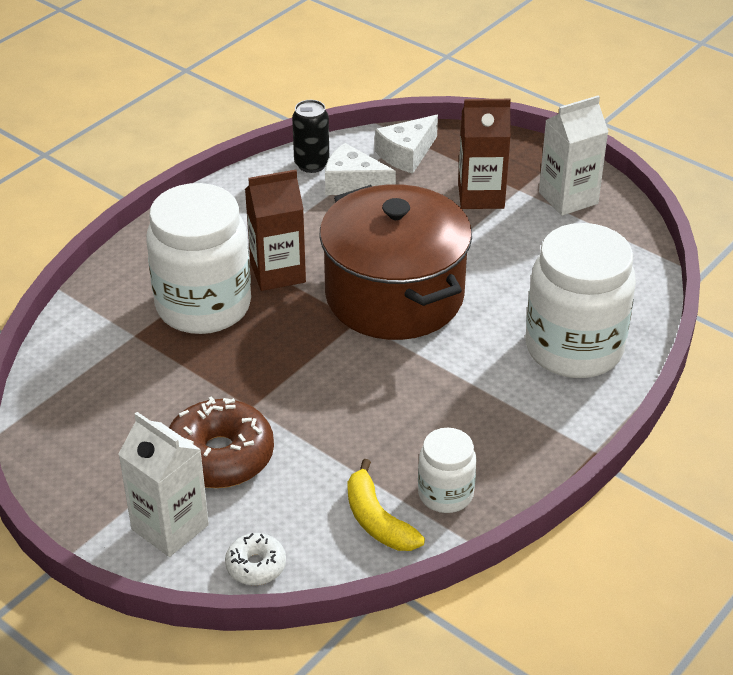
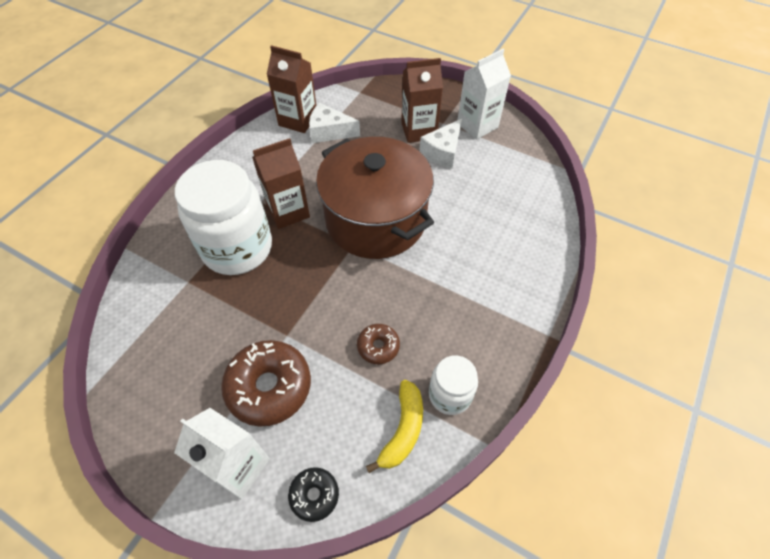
camera: 10 degrees left, 15 degrees up
white donut [225,533,286,585] -> black donut [288,467,339,522]
black can [292,100,329,173] -> brown carton [267,45,316,133]
yellow banana [348,459,425,551] -> yellow banana turned 120 degrees counterclockwise [366,380,423,473]
white cheese [375,115,438,174] -> white cheese moved to [419,119,462,168]
white jar [525,223,636,378] -> none
none -> brown donut [357,324,400,364]

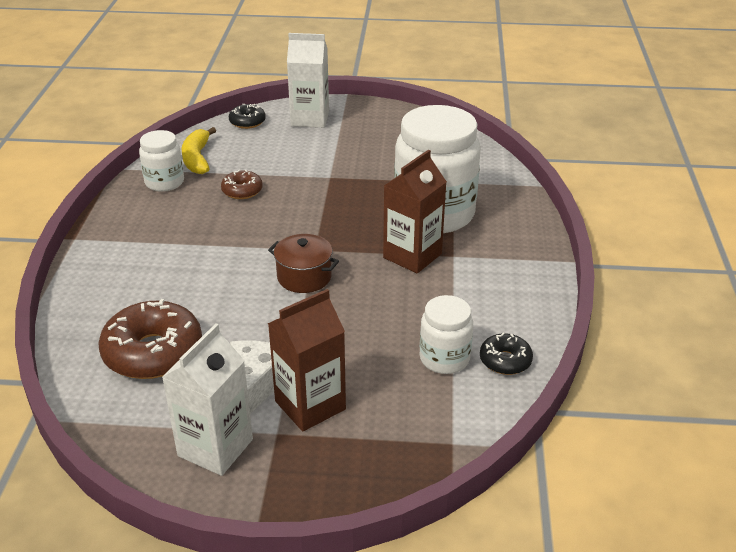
camera: 155 degrees right, 20 degrees down
brown donut [221,340,311,427] -> brown donut moved to [98,299,202,379]
brown carton [267,45,316,133] -> black donut [480,333,533,375]
white cheese [309,103,360,143] -> white jar [420,295,473,374]
brown pot [316,137,434,259] -> brown pot [268,234,339,293], size x0.42

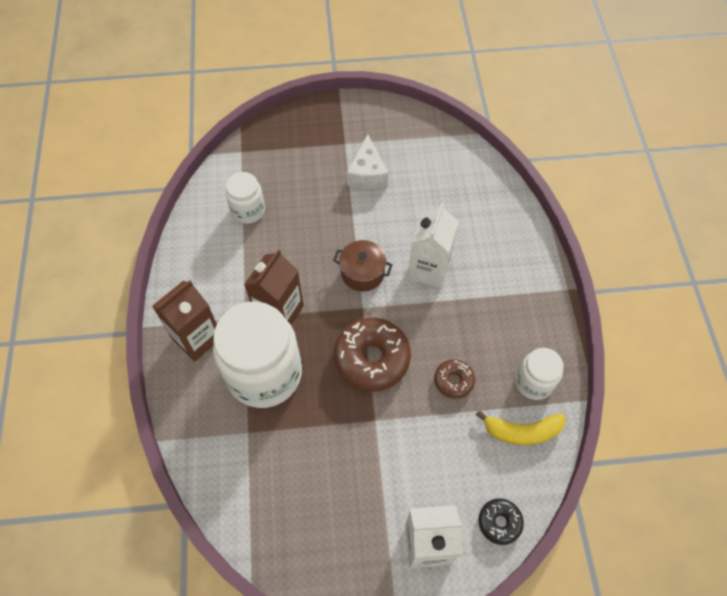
camera: 170 degrees right, 25 degrees up
brown donut [98,299,202,379] -> brown donut moved to [333,318,411,392]
white carton [162,323,253,476] -> white carton moved to [408,203,459,288]
yellow banana [181,127,216,174] -> yellow banana turned 105 degrees clockwise [476,410,565,445]
brown carton [268,289,346,431] -> brown carton moved to [152,280,217,362]
black donut [480,333,533,375] -> none

